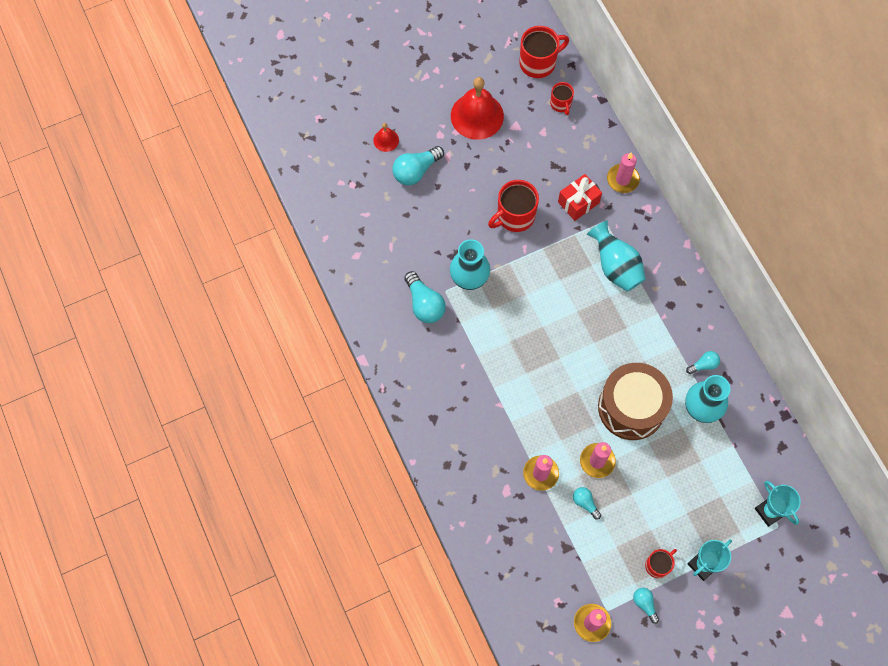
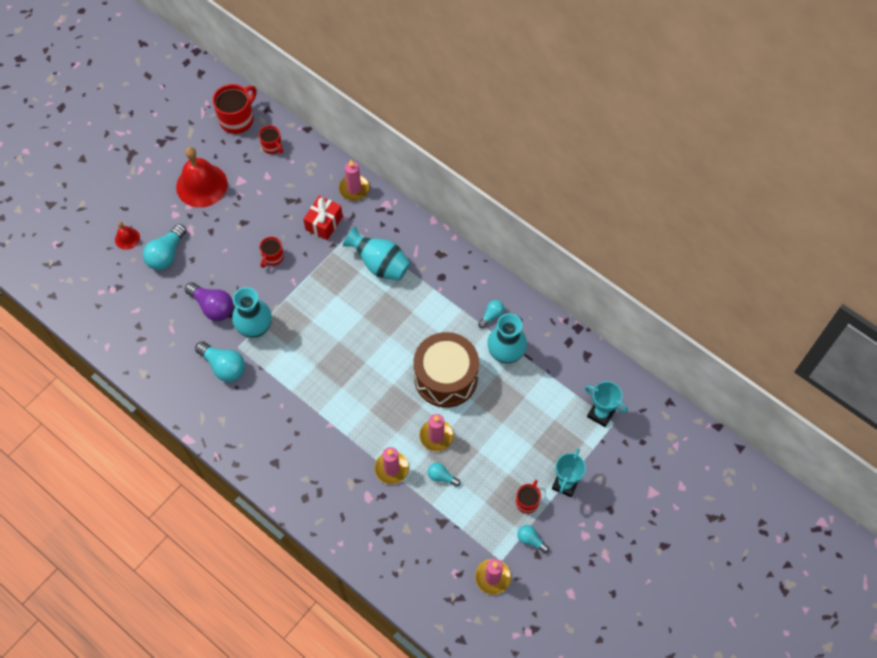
camera: 25 degrees left, 5 degrees down
red mug [488,180,539,232] -> red mug [260,237,284,268], size x0.58
none -> purple light bulb [185,282,233,321]

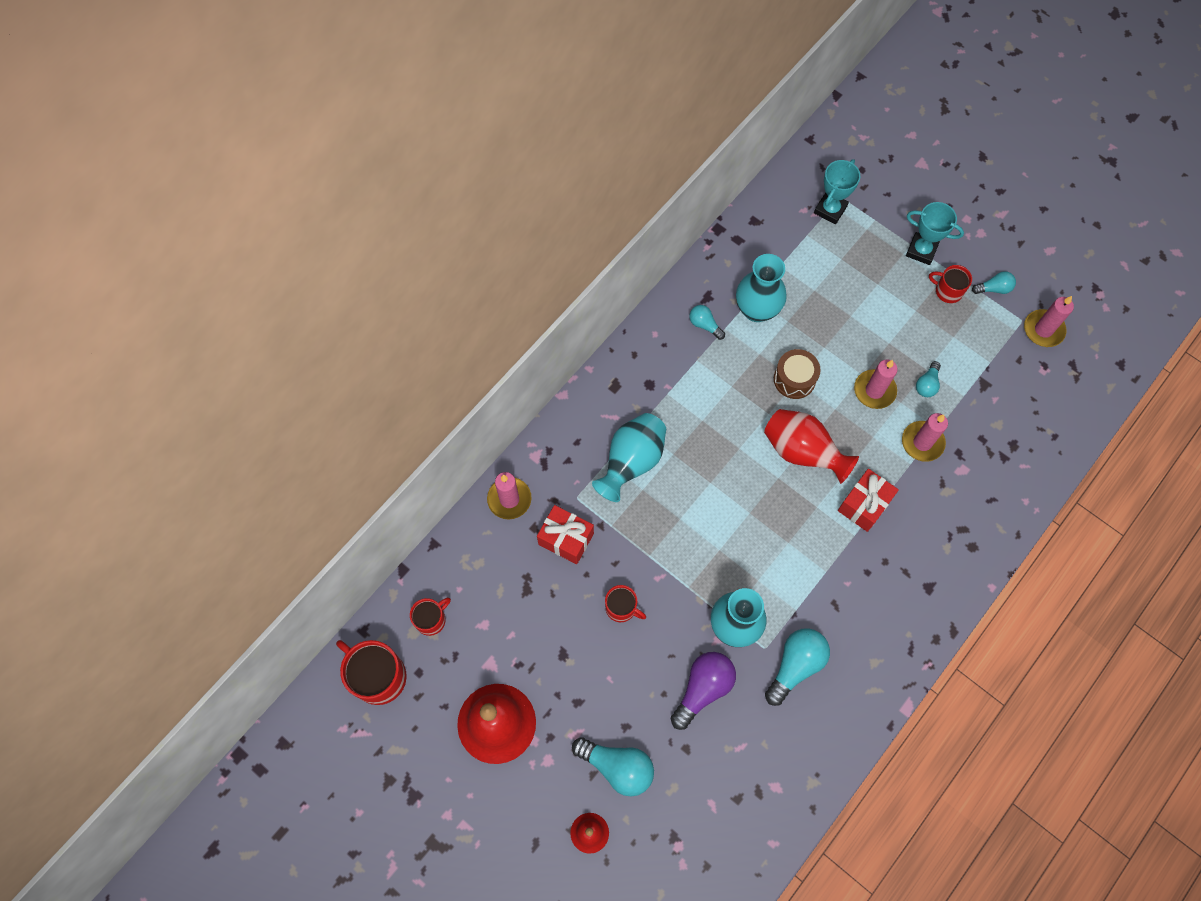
camera: 90 degrees left, 5 degrees up
brown drum [414,332,479,408] -> brown drum [774,349,821,399], size x0.52
turquoise light bulb [517,525,549,553] -> turquoise light bulb turned 135 degrees counterclockwise [972,271,1016,294]
none -> red vase [764,409,859,484]
none -> red gift [838,469,899,532]

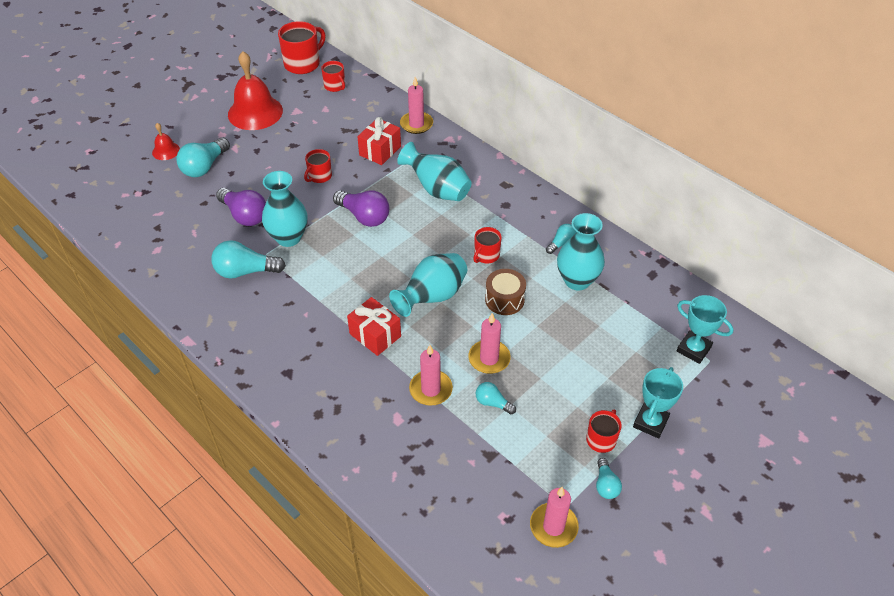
camera: 95 degrees right, 20 degrees down
red vase [764,409,859,484] -> turquoise vase [389,253,467,317]
turquoise light bulb [765,628,830,706] -> turquoise light bulb turned 135 degrees clockwise [211,240,286,279]
none -> purple light bulb [333,191,389,227]
none -> red mug [473,227,502,264]

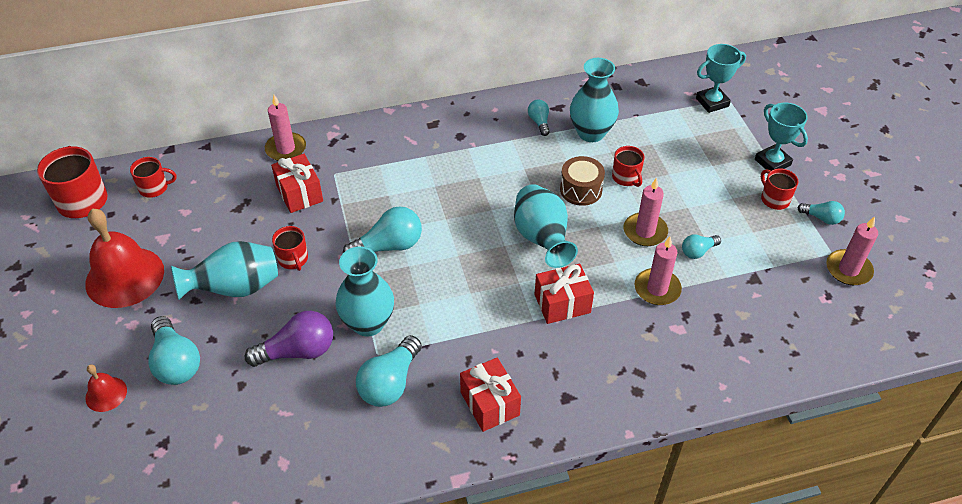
camera: 60 degrees left, 0 degrees up
purple light bulb [333,191,389,227] -> turquoise light bulb [343,206,422,253]
turquoise vase [397,142,472,201] -> turquoise vase moved to [171,241,278,300]
red mug [473,227,502,264] -> red mug moved to [612,146,644,187]
none -> red gift [460,357,521,432]

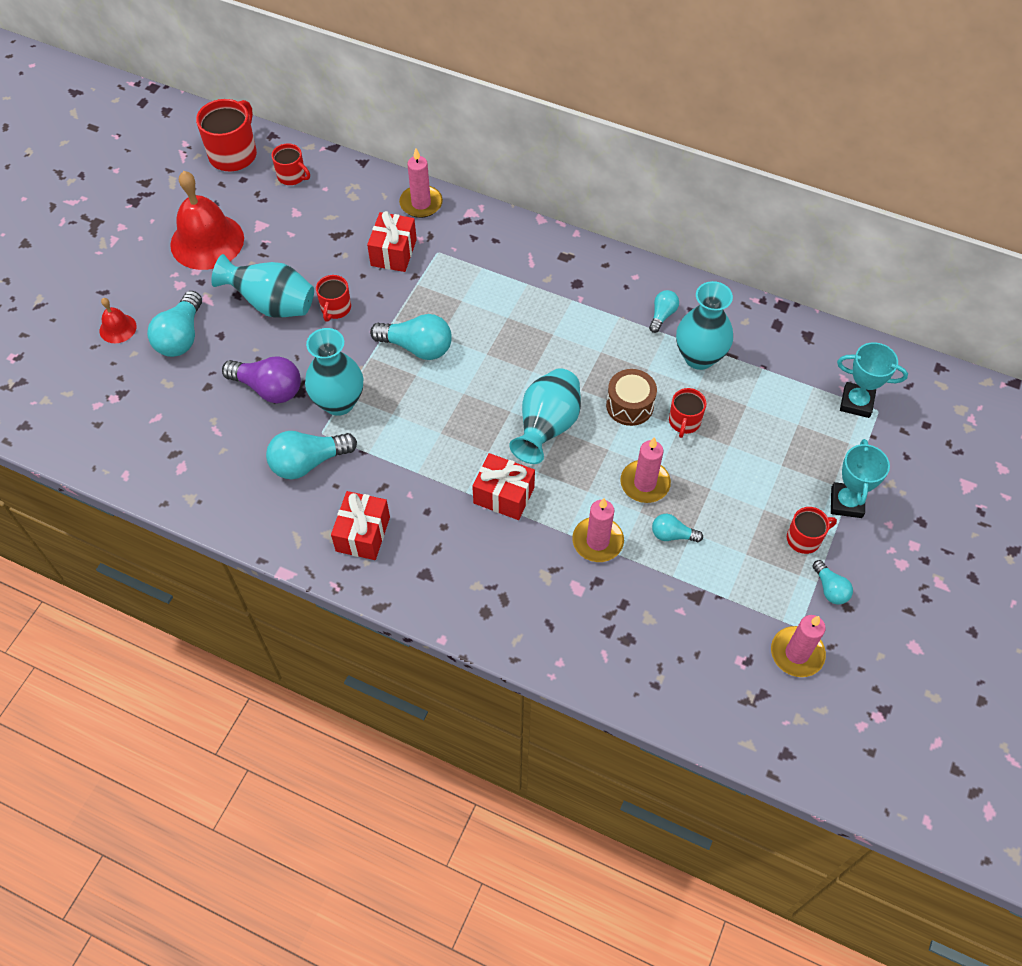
camera: 40 degrees right, 10 degrees up
red mug [761,169,798,210] -> red mug turned 60 degrees clockwise [787,507,837,554]

